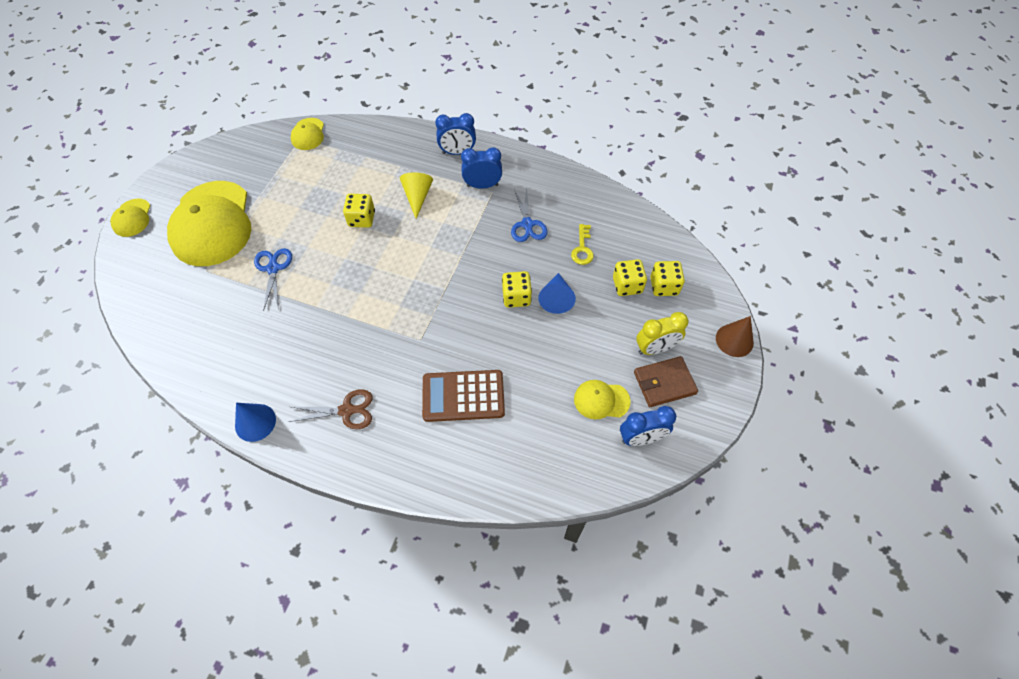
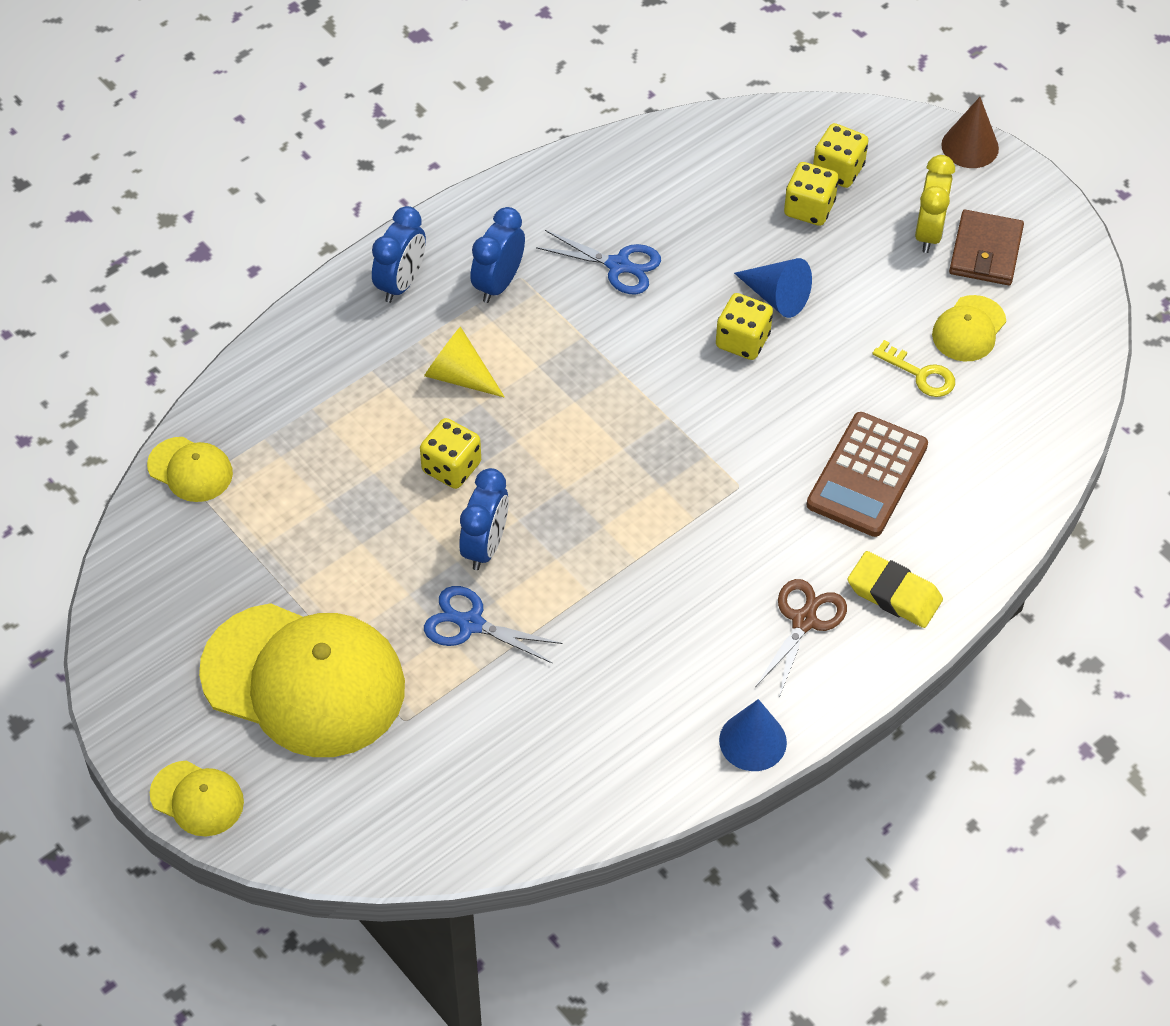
camera: 60 degrees left, 5 degrees down
yellow key [571,224,594,265] -> yellow key moved to [872,340,955,397]
blue clock [620,406,676,446] -> blue clock moved to [459,468,509,570]
none -> yellow eraser [847,551,943,628]

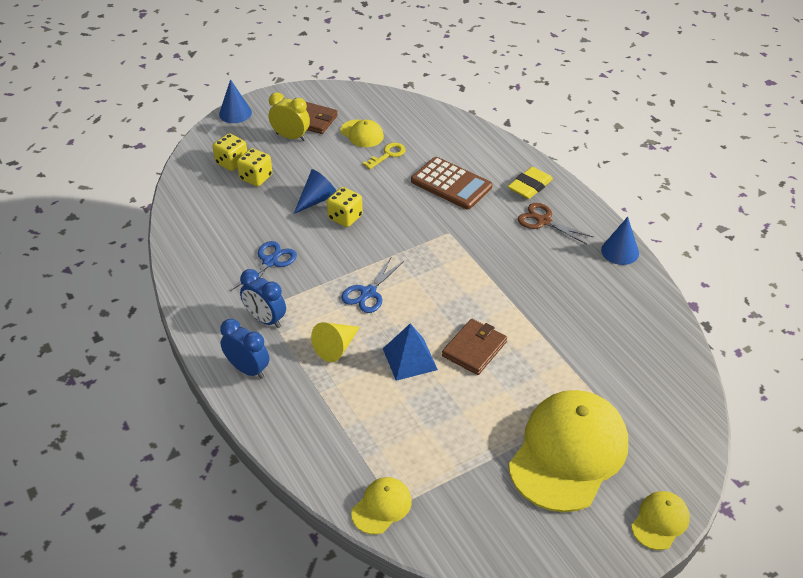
camera: 80 degrees left, 10 degrees down
yellow dice [420,418,481,489] -> blue pyramid [383,323,438,381]
blue scissors [424,586,563,664] -> blue scissors moved to [341,256,404,313]
blue clock [459,468,509,570] -> brown wallet [442,319,507,375]
brown cone [941,97,999,168] -> blue cone [219,79,252,123]

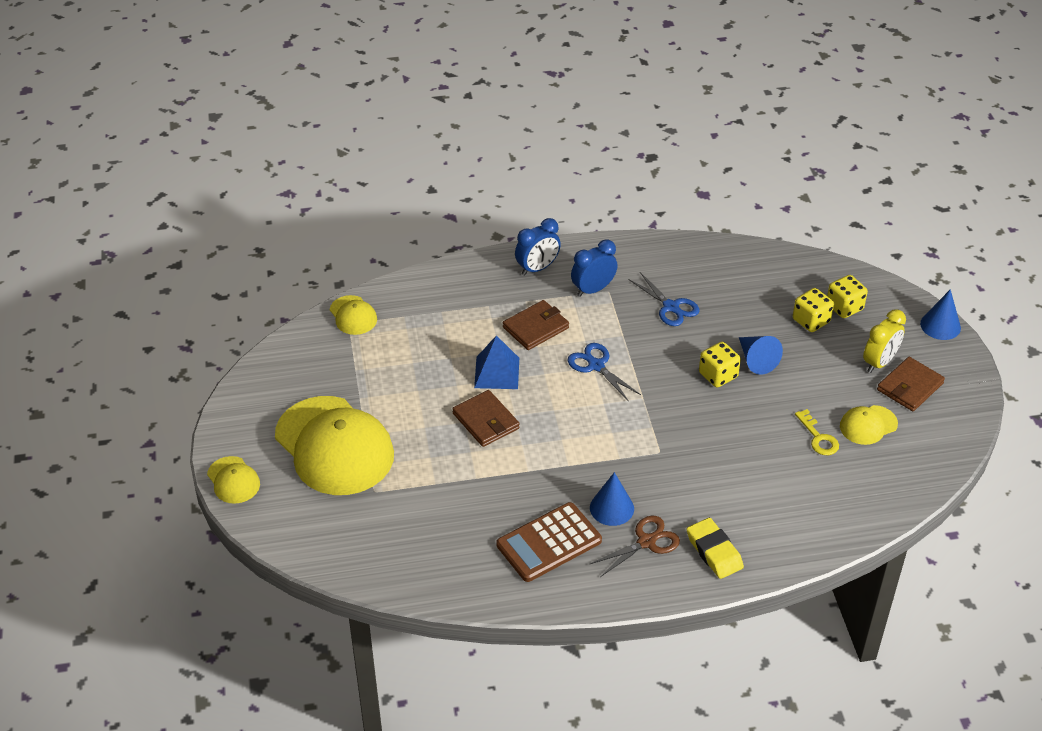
camera: 110 degrees right, 0 degrees up
yellow cone [311,322,360,362] -> brown wallet [503,300,569,350]
brown calculator [411,157,492,209] -> brown calculator moved to [497,502,602,582]
blue cone [601,217,639,265] -> blue cone moved to [590,472,634,526]

